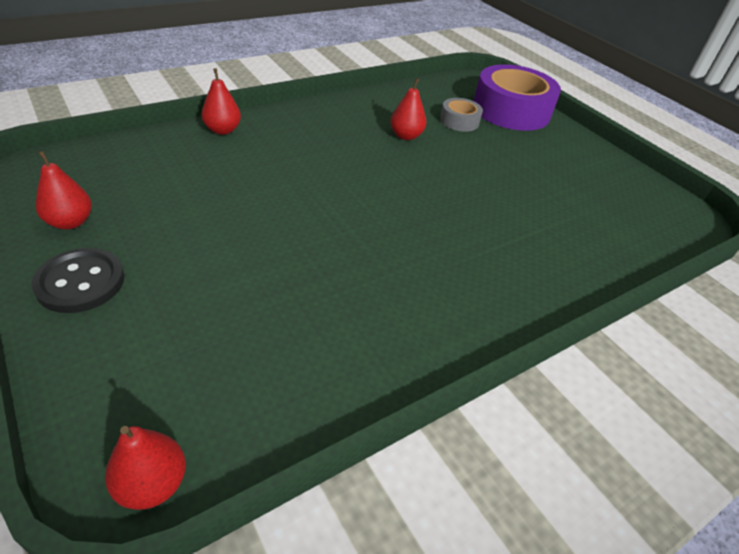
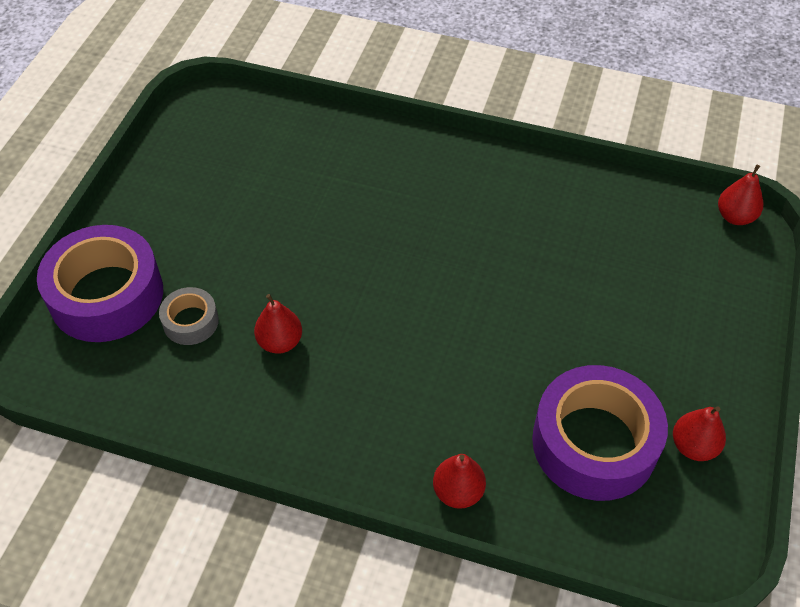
camera: 125 degrees left, 10 degrees up
black button [31,248,124,313] -> none
none -> purple tape [532,365,668,501]

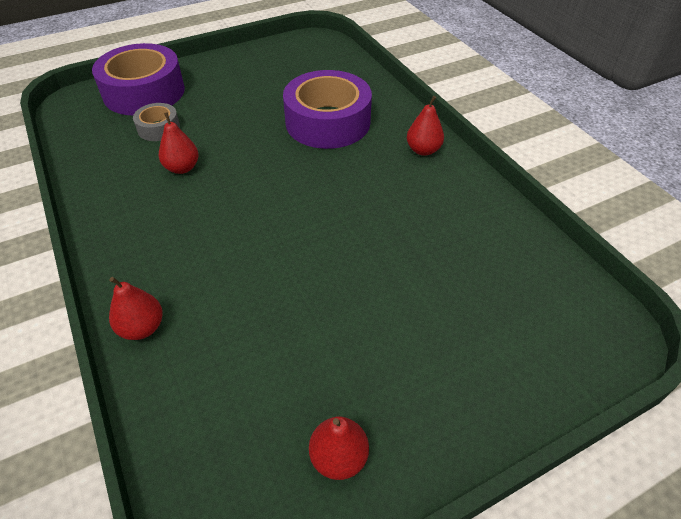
camera: 45 degrees right, 5 degrees down
purple tape [532,365,668,501] -> purple tape moved to [283,70,372,149]
red pear [718,165,763,225] -> red pear moved to [407,96,444,156]

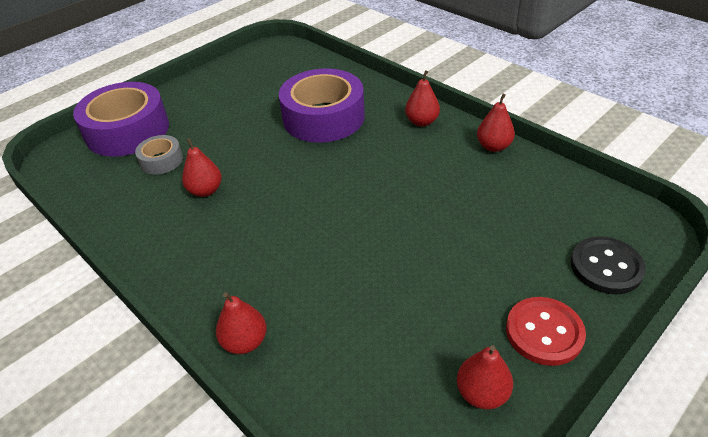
camera: 15 degrees left, 5 degrees down
none -> red pear [477,94,515,152]
none -> red button [506,297,586,366]
none -> black button [570,236,646,294]

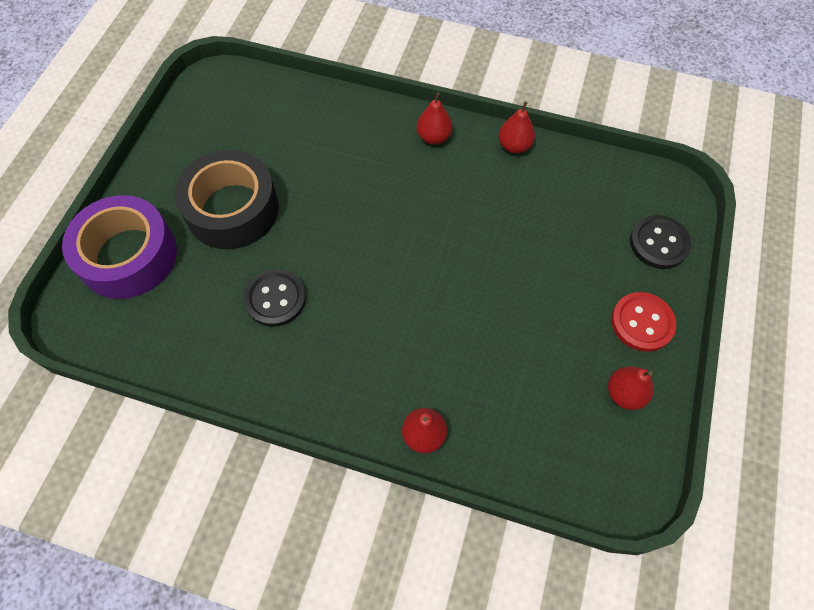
camera: 30 degrees left, 20 degrees up
grey tape [135,135,183,174] -> none
red pear [182,138,222,197] -> black button [244,269,306,327]
purple tape [279,69,365,143] -> none
none -> black tape [175,150,279,249]

